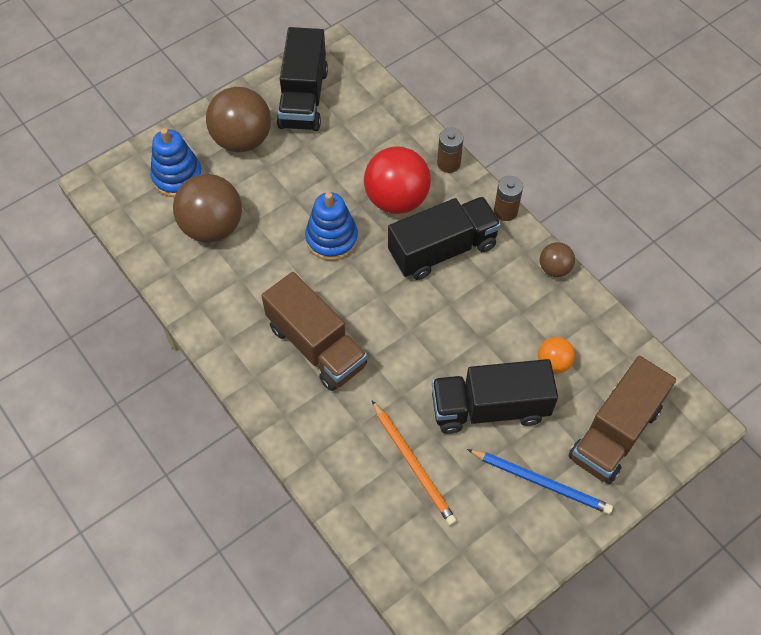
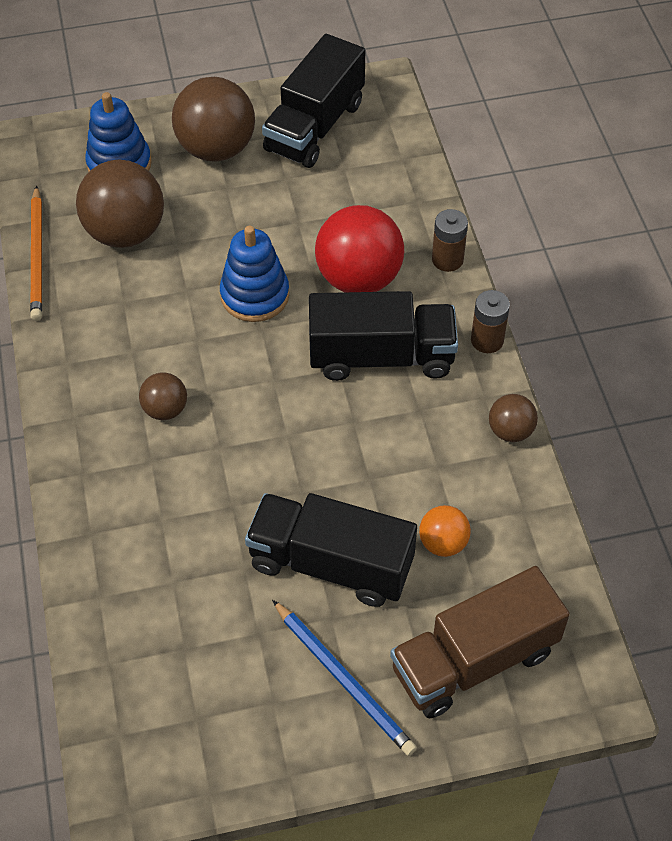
camera: 25 degrees right, 5 degrees down
brown truck [262,272,368,391] -> brown ball [139,372,187,420]
orange pencil [372,401,457,525] -> orange pencil moved to [30,185,42,321]

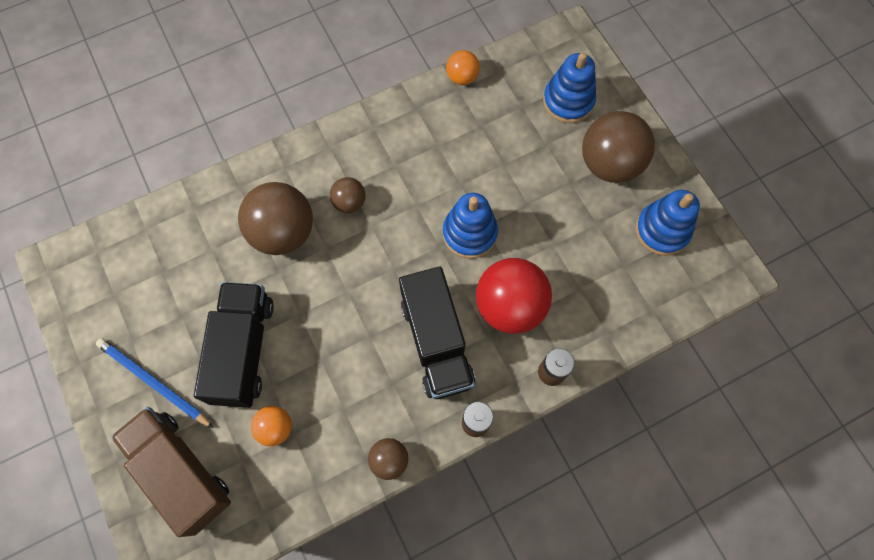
camera: 75 degrees right, 15 degrees up
orange pencil [30,185,42,321] -> orange ball [446,50,480,85]
brown ball [76,160,164,248] -> brown ball moved to [238,182,313,255]
black truck [262,34,365,168] -> blue stacking toy [635,190,700,256]
blue pencil [272,600,417,756] -> blue pencil turned 90 degrees clockwise [96,338,214,428]

